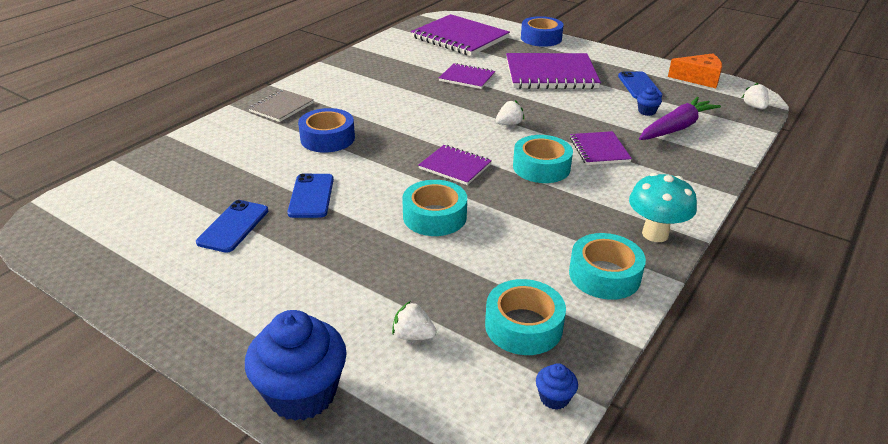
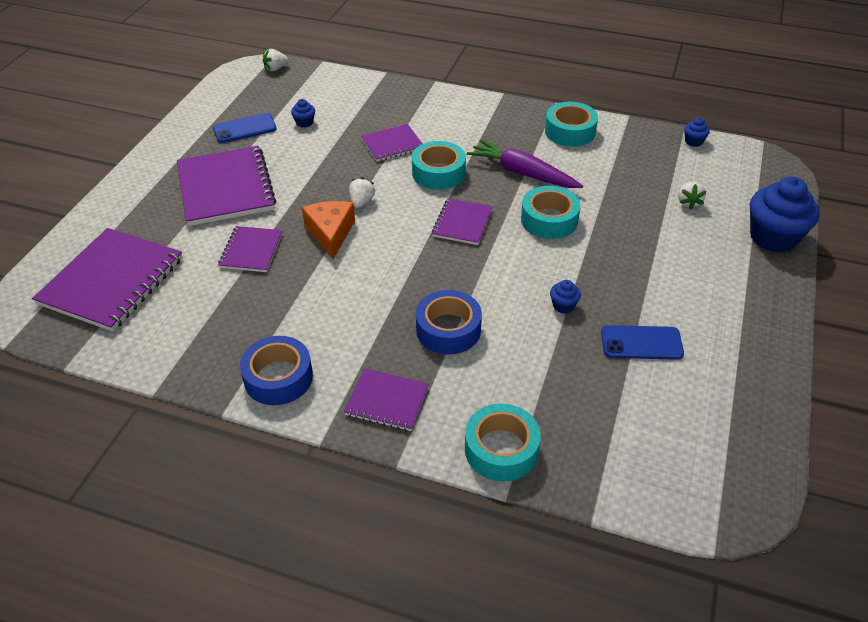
camera: 105 degrees left, 10 degrees up
grey notebook [248,90,314,122] -> purple notebook [344,368,429,431]
blue phone [287,173,334,218] -> blue cupcake [550,280,581,313]
turquoise tape [485,279,566,355] -> turquoise tape moved to [465,404,541,482]
white strawberry [496,100,524,125] -> white strawberry turned 60 degrees clockwise [349,177,376,208]
blue tape [521,16,564,47] -> blue tape moved to [240,336,313,405]
turquoise mushroom [629,173,697,242] -> none
purple carrot [639,97,721,140] -> purple carrot moved to [467,139,583,188]
orange cheese [668,54,722,88] -> orange cheese moved to [302,201,355,259]

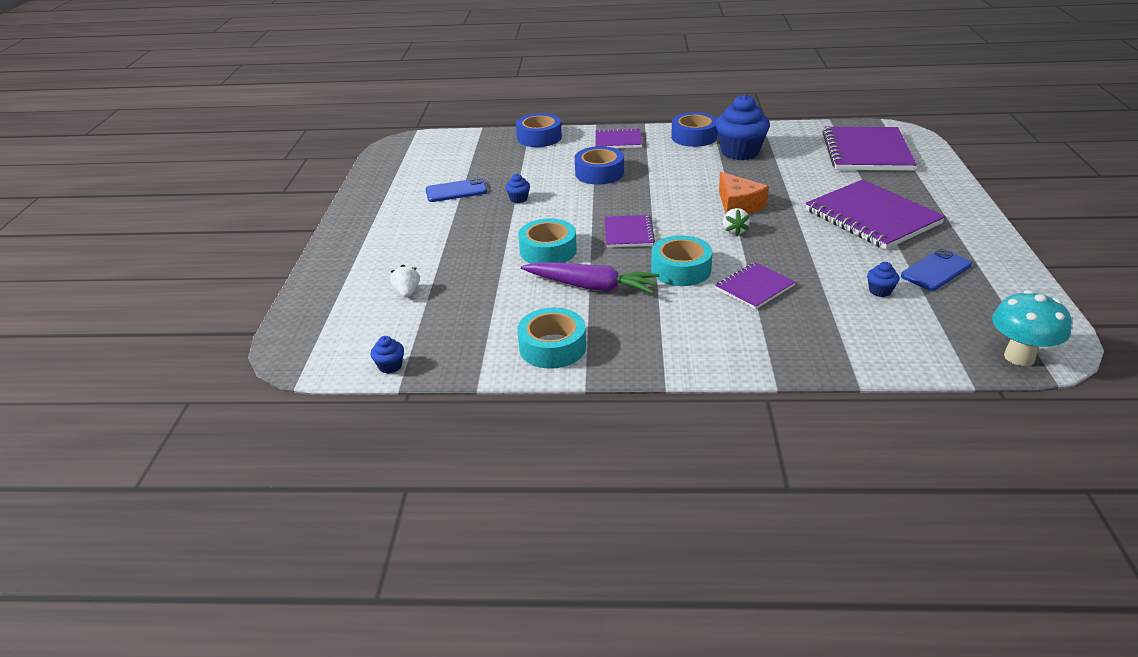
camera: 165 degrees right, 10 degrees down
purple notebook [218,226,283,272] -> none
white strawberry [263,49,288,71] -> turquoise mushroom [992,290,1072,366]
turquoise tape [465,404,541,482] -> blue tape [516,113,562,147]
blue cupcake [750,177,820,253] -> blue cupcake moved to [715,94,770,160]

